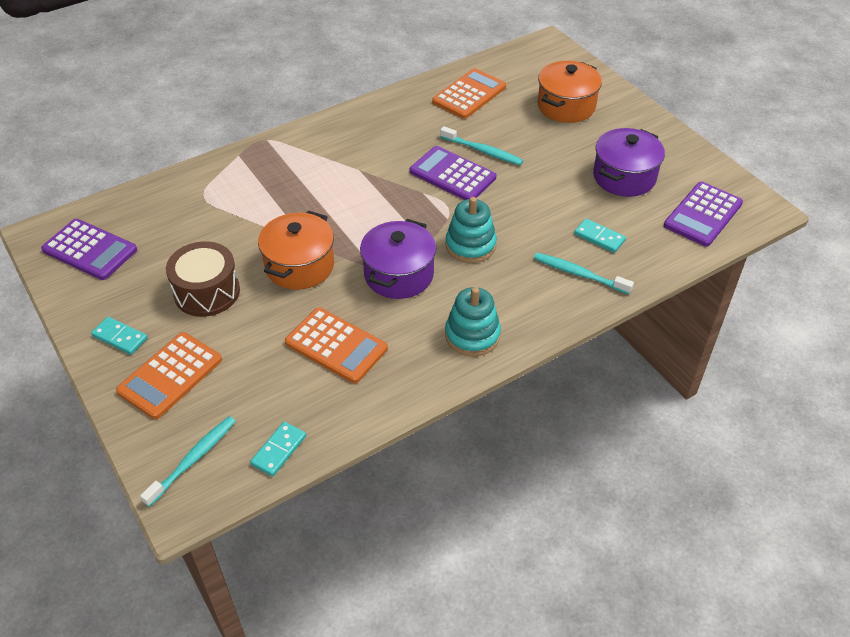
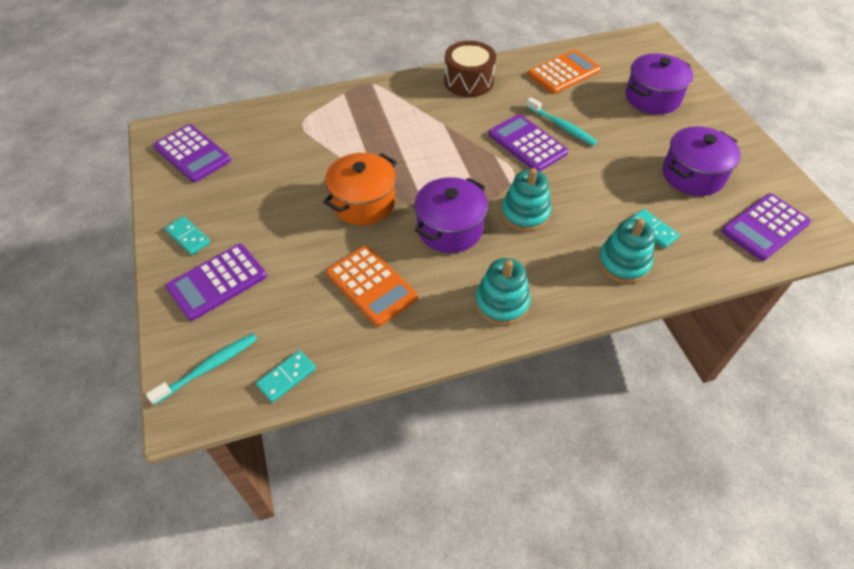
camera: 15 degrees right, 5 degrees up
orange calculator [116,332,222,419] -> purple calculator [166,244,267,321]
brown drum [166,241,240,317] -> brown drum moved to [444,41,496,97]
turquoise toothbrush [534,253,634,294] -> turquoise stacking toy [598,218,655,283]
orange pot [538,61,602,123] -> purple pot [626,53,693,114]

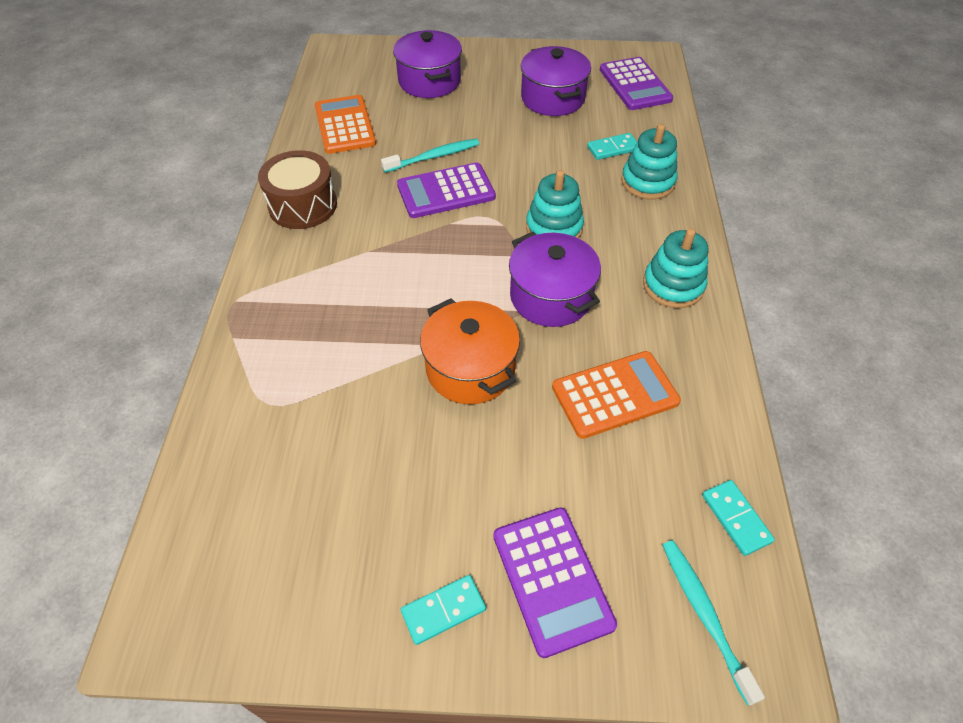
camera: 70 degrees left, 0 degrees up
purple calculator [153,124,231,182] -> none

